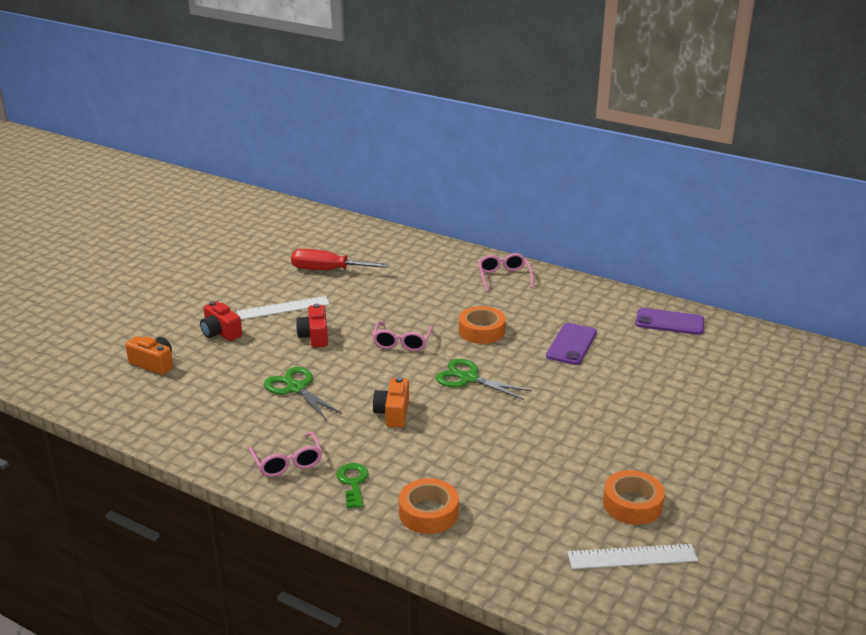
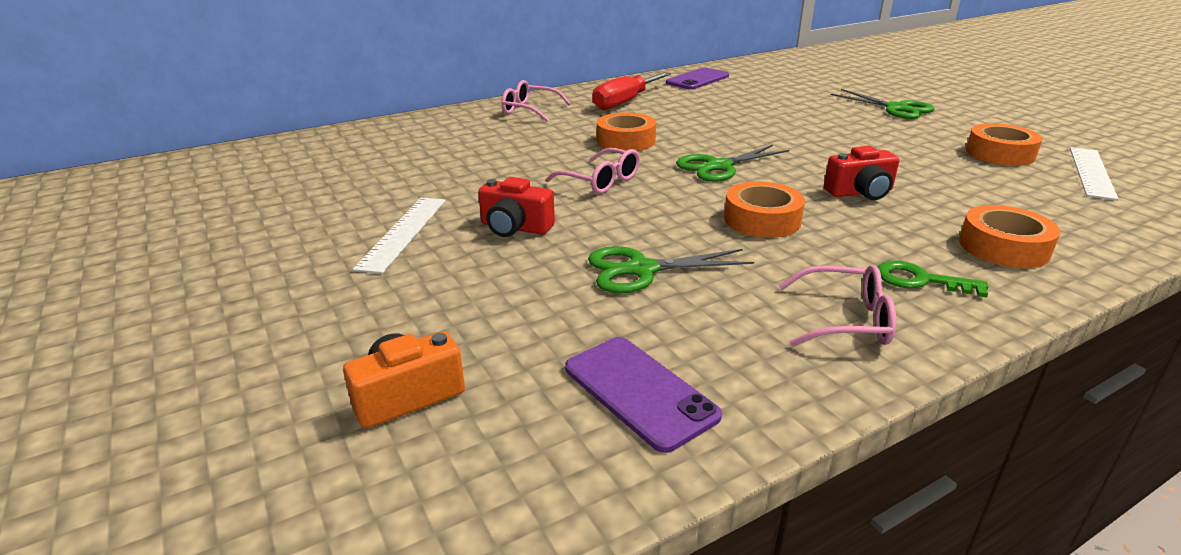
camera: 60 degrees left, 0 degrees up
red camera [200,301,242,341] -> red camera moved to [824,146,899,200]
red screwdriver [291,249,389,270] -> red screwdriver moved to [592,72,671,110]
orange camera [373,377,409,427] -> orange tape [724,181,805,238]
purple phone [546,323,597,365] -> purple phone moved to [565,337,722,453]
none -> green scissors [831,89,935,119]

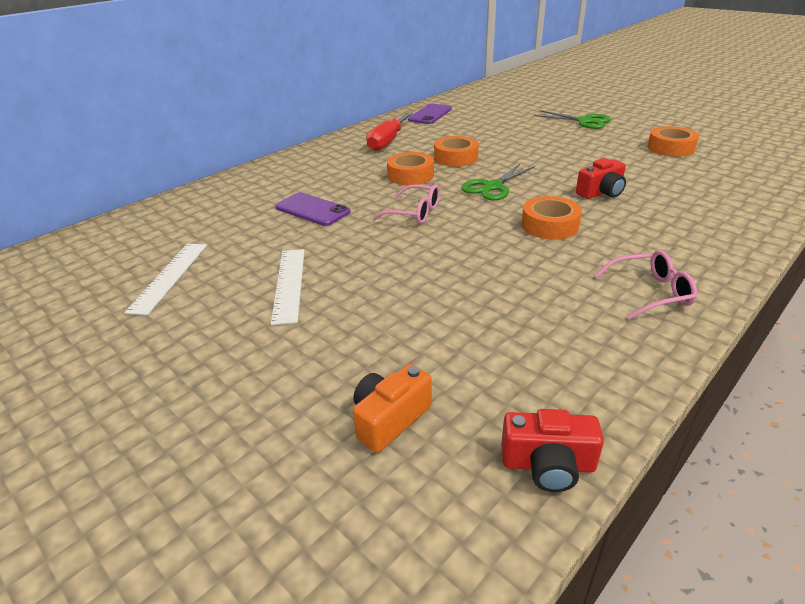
camera: 15 degrees left, 5 degrees up
red camera [478,177,555,237] -> red camera moved to [501,409,604,492]
pink glasses [501,80,571,122] -> none
purple phone [565,337,722,453] -> purple phone moved to [275,192,350,226]
green scissors [588,246,754,294] -> none
green key [878,261,989,297] -> none
orange tape [959,205,1061,268] -> orange tape moved to [434,136,479,167]
white ruler [1070,147,1118,201] -> white ruler moved to [124,244,207,315]

